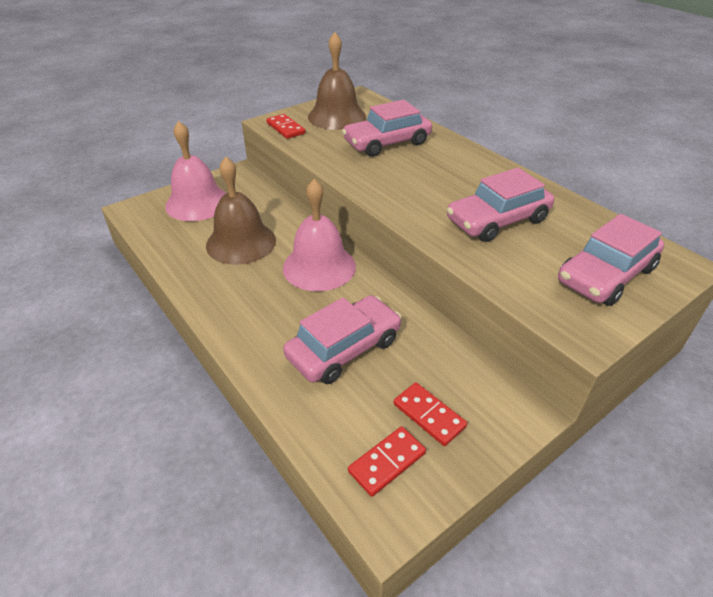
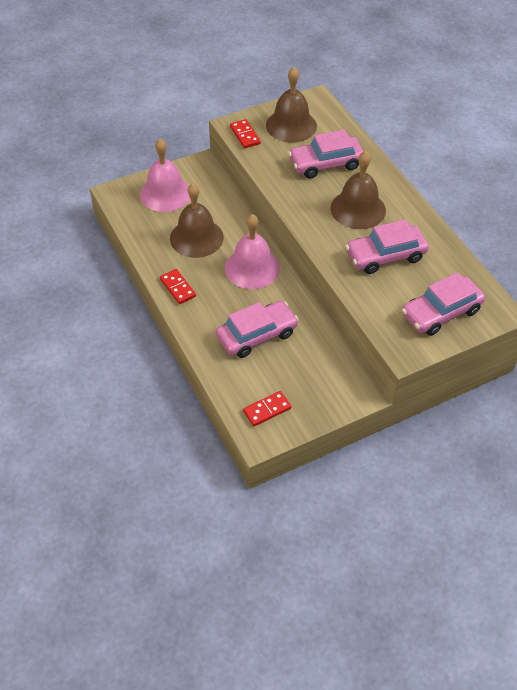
camera: 10 degrees right, 10 degrees up
red domino [394,382,467,446] -> red domino moved to [160,269,196,304]
none -> brown bell [330,151,386,229]

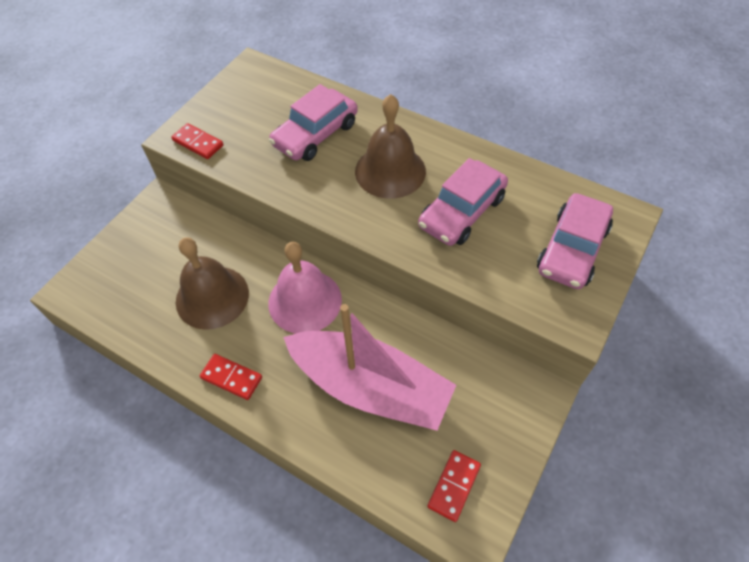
camera: 30 degrees left, 5 degrees up
pink bell [140,139,190,212] -> none
pink car [216,301,299,358] -> pink boat [283,304,456,431]
brown bell [266,67,317,143] -> none

